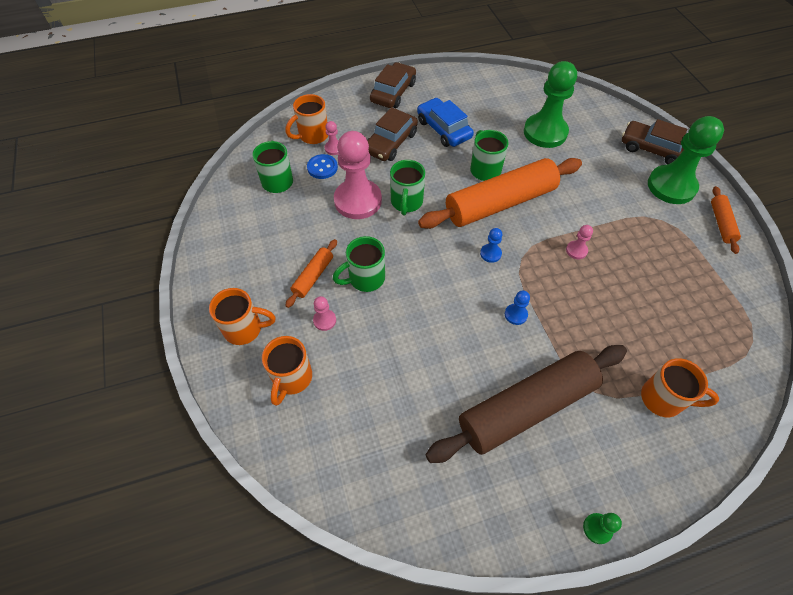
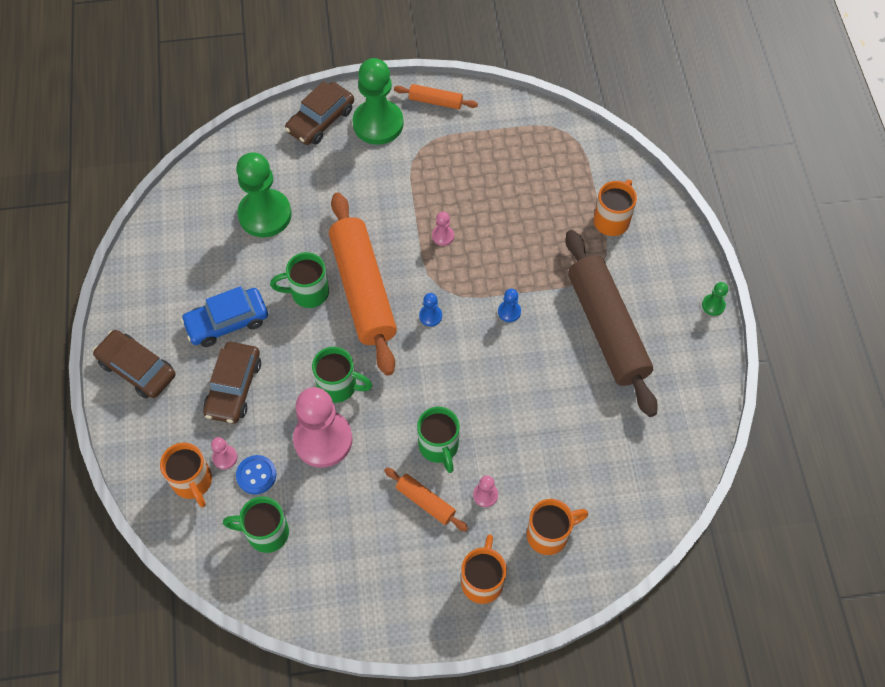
camera: 80 degrees left, 5 degrees up
orange mug [262,336,312,406] -> orange mug turned 45 degrees counterclockwise [527,499,588,555]
brown car [367,107,418,161] -> brown car turned 60 degrees clockwise [203,342,261,424]

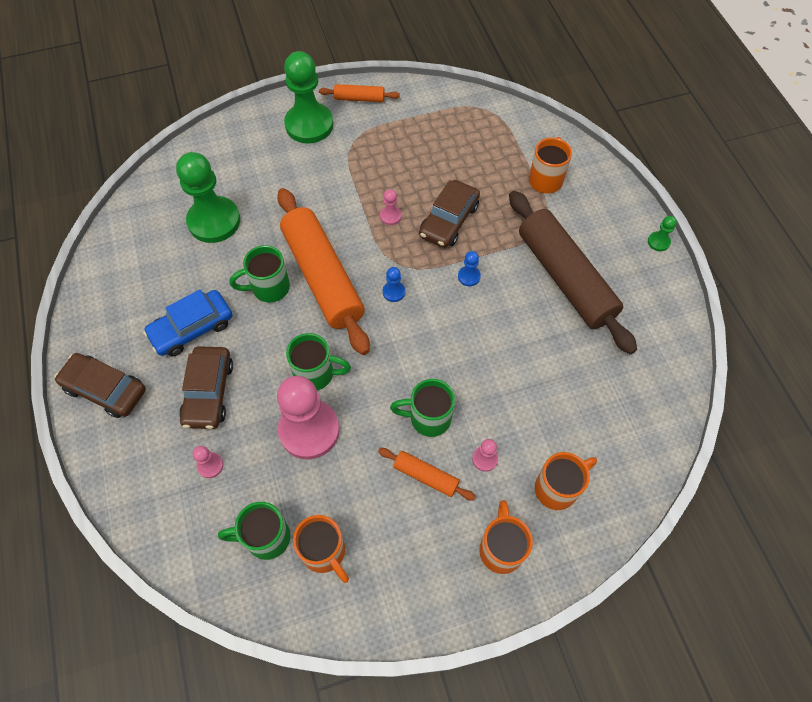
camera: 10 degrees left, 0 degrees up
orange mug [160,443,212,507] -> orange mug moved to [293,515,349,583]
blue button [236,455,276,494] -> none
brown car [285,81,354,145] -> brown car moved to [419,180,480,248]
green mug [417,407,460,473] -> green mug turned 120 degrees clockwise [390,379,455,437]

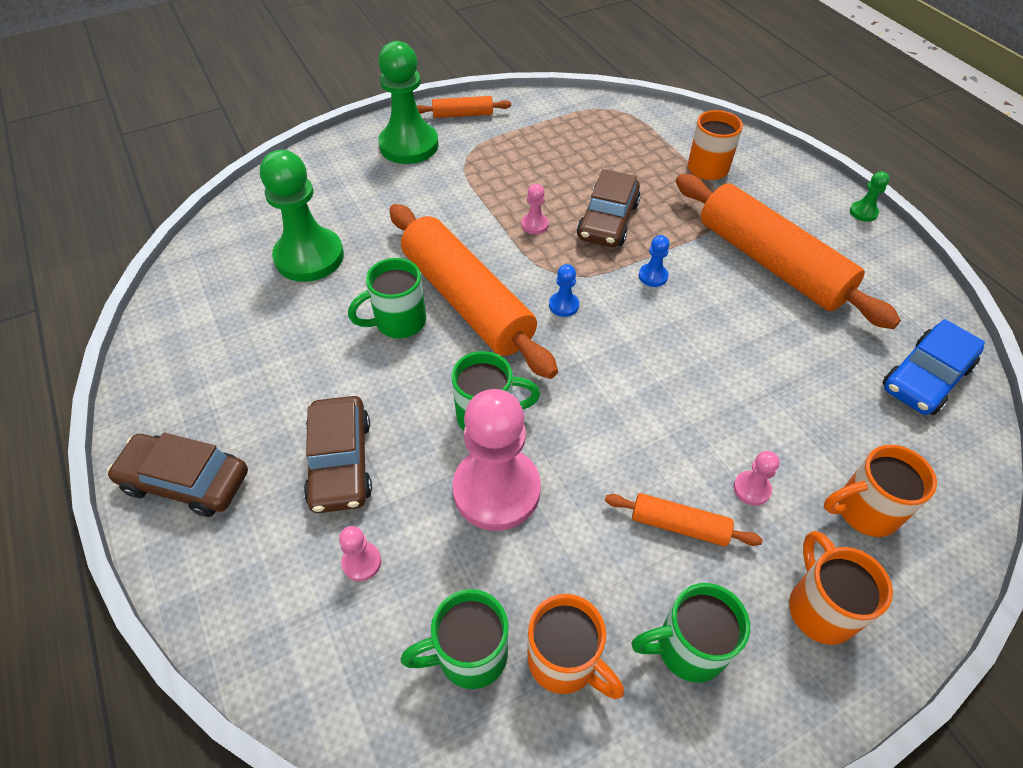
camera: 10 degrees left, 10 degrees down
blue car [143,290,232,357] -> blue car moved to [883,319,985,415]
green mug [390,379,455,437] -> green mug moved to [631,583,750,683]
brown rolling pin [509,191,637,354] -> orange rolling pin [676,174,901,329]
orange mug [535,452,597,510] -> orange mug turned 150 degrees counterclockwise [823,445,937,537]

